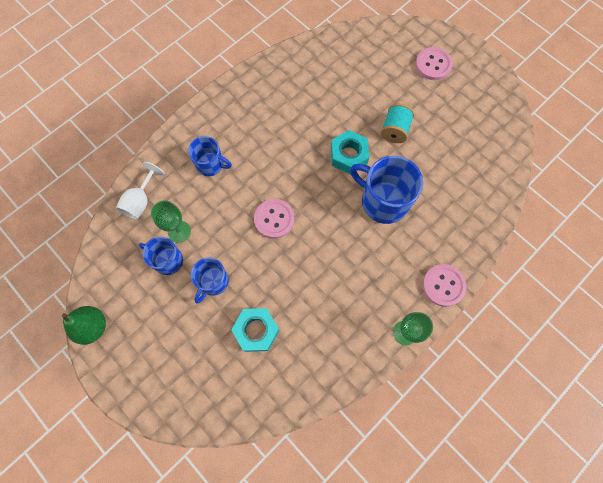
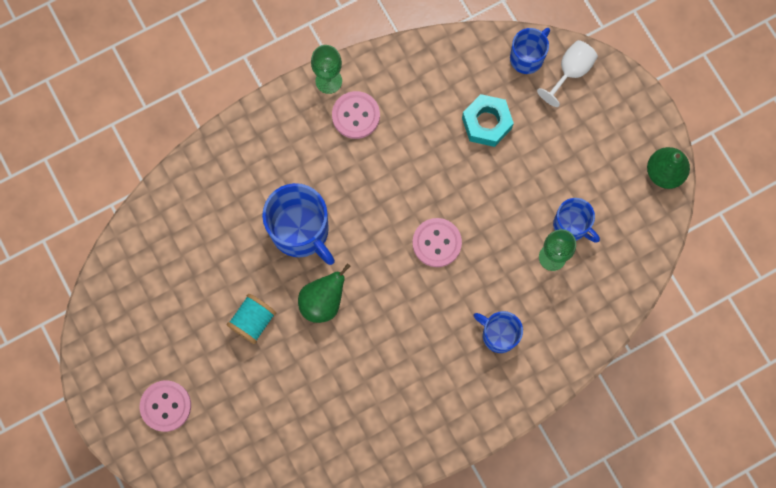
camera: 165 degrees left, 5 degrees up
white goblet [116,162,164,220] -> white goblet moved to [537,40,598,107]
blue mug [191,258,229,303] -> blue mug moved to [510,28,550,74]
turquoise nut [331,130,369,174] -> green pear [298,263,351,323]
pink button [423,264,467,307] -> pink button moved to [332,91,380,139]

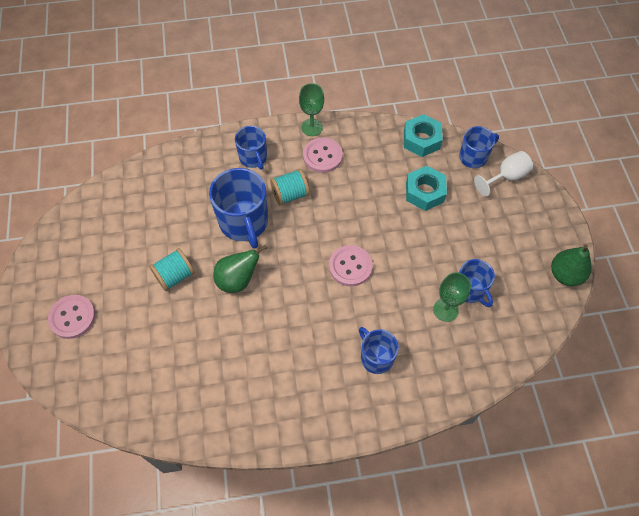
camera: 20 degrees right, 15 degrees down
none -> blue mug [235,126,267,170]
none -> turquoise spool [270,169,310,206]
none -> turquoise nut [404,114,443,157]

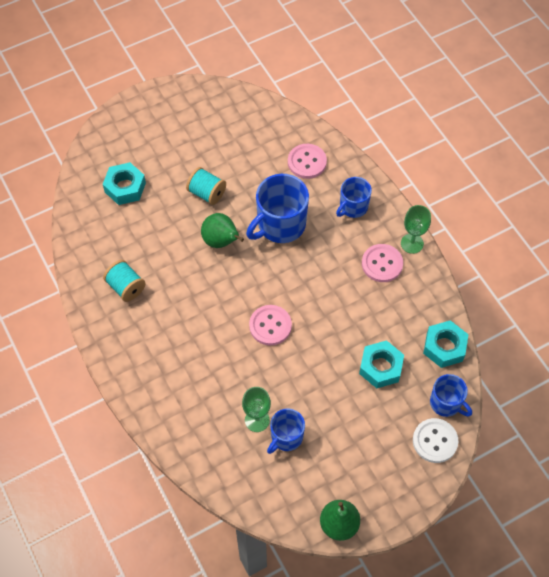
camera: 70 degrees right, 0 degrees up
pink button [48,295,96,339] -> pink button moved to [288,144,327,179]
turquoise spool [270,169,310,206] -> turquoise spool moved to [103,260,146,302]
blue mug [359,327,399,374] -> none
white goblet [474,151,533,197] -> white button [413,418,458,463]
none -> turquoise nut [103,162,146,205]

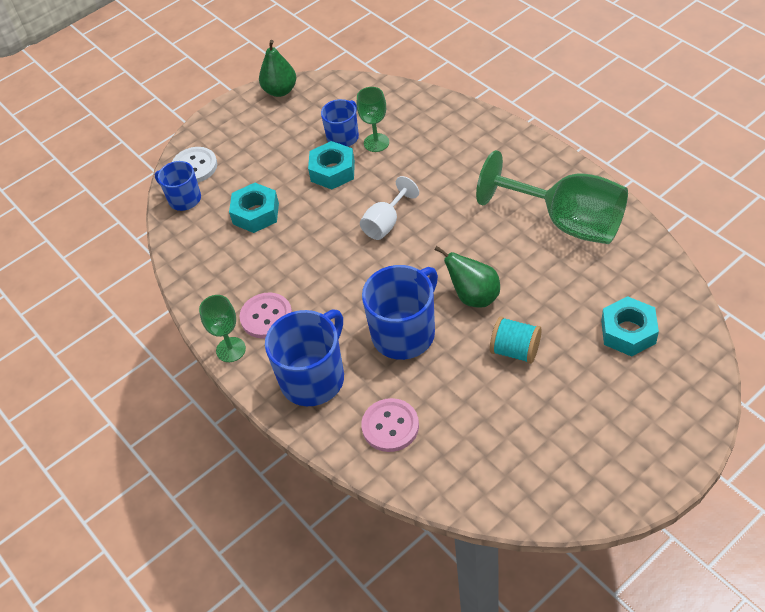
camera: 175 degrees right, 10 degrees down
turquoise spool [103,260,146,302] -> green goblet [476,150,628,244]
pink button [249,305,292,345] -> white goblet [360,176,419,240]
blue mug [336,177,372,218] -> blue mug [265,309,344,406], size x1.67
turquoise nut [423,320,469,368] -> turquoise nut moved to [308,141,355,190]

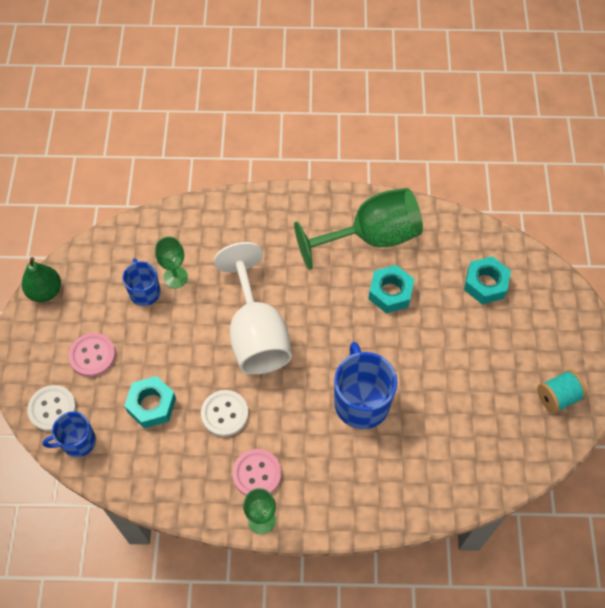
camera: 55 degrees left, 10 degrees up
blue mug [265,309,344,406] -> none
turquoise nut [308,141,355,190] -> turquoise nut moved to [368,265,414,313]
white goblet [360,176,419,240] -> white goblet [214,242,292,375], size x2.01
pink button [361,398,419,452] -> pink button moved to [69,333,116,377]
green pear [434,246,500,308] -> none
turquoise spool [490,316,542,364] -> turquoise spool moved to [537,370,587,414]
none -> white button [201,390,249,437]

